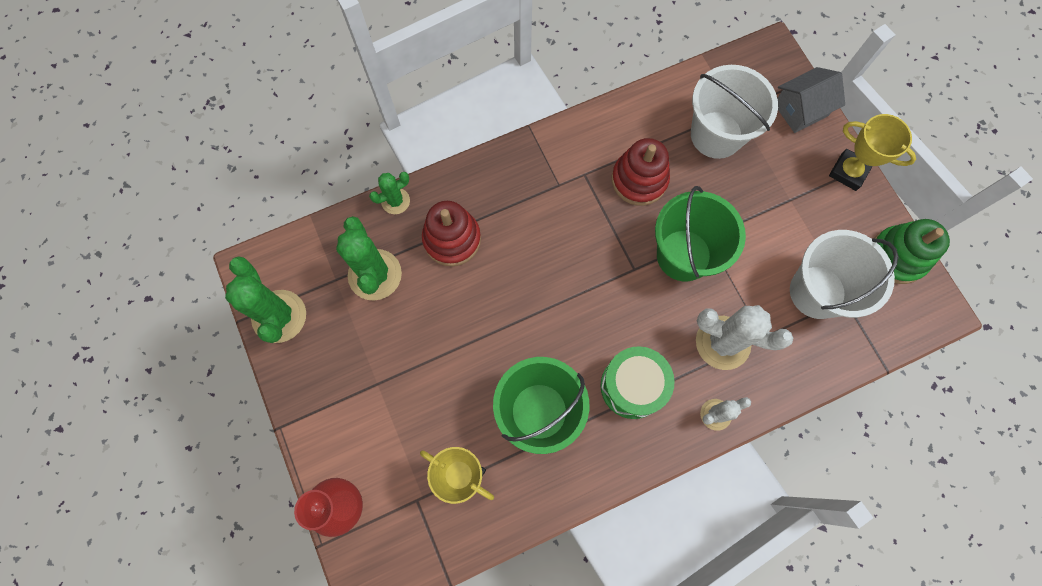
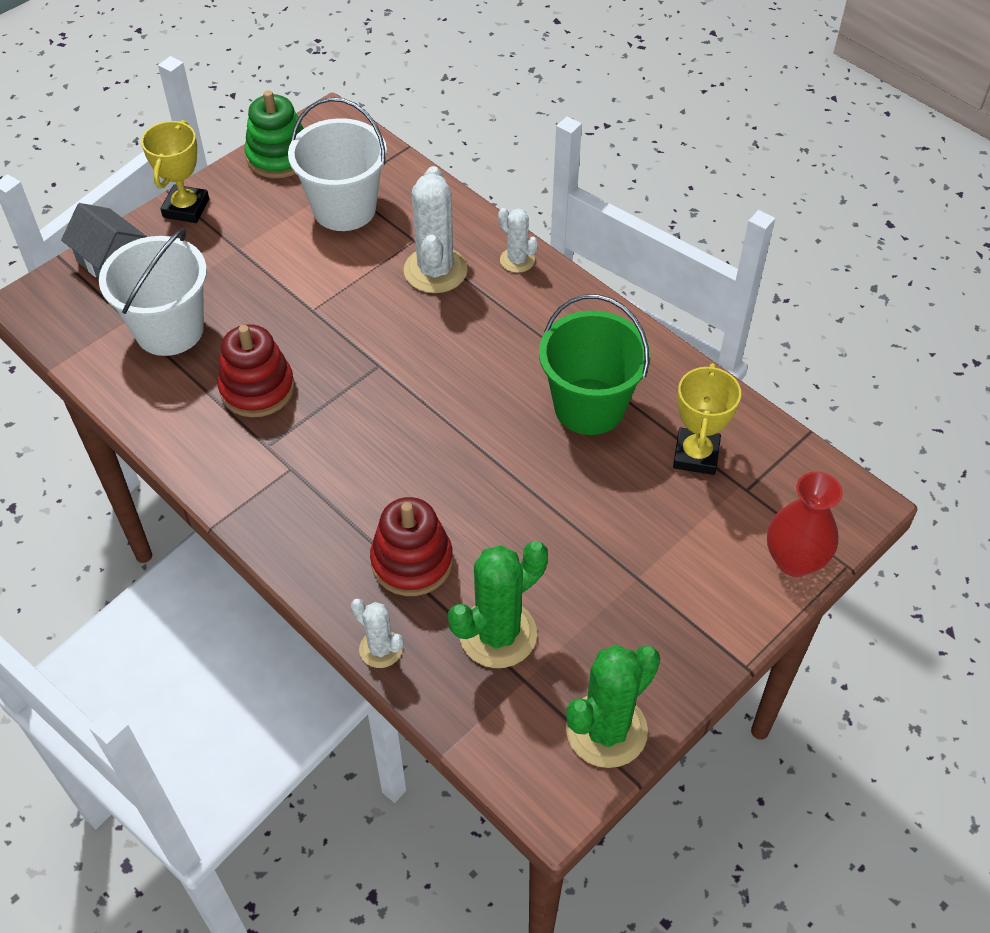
camera: 110 degrees left, 20 degrees down
green cactus [369,172,410,214] -> white cactus [351,599,404,668]
green drum [600,346,674,419] -> none
green bucket [655,186,746,282] -> none

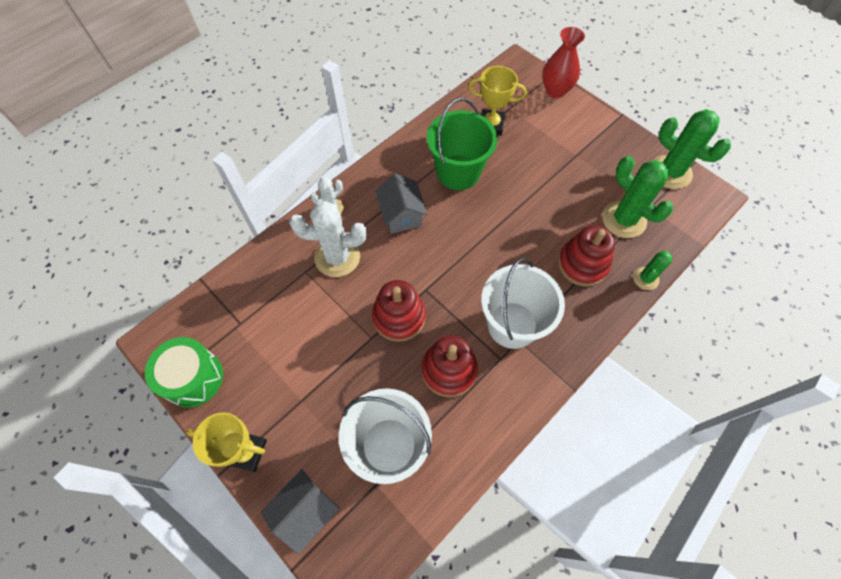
camera: 90 degrees left, 10 degrees up
green stacking toy [244,90,304,178] -> green drum [145,337,223,408]
white bucket [288,97,387,231] -> white bucket moved to [481,258,565,349]
white cactus [351,599,404,668] -> green cactus [633,251,672,290]
none -> red stacking toy [372,280,426,342]
none -> grey house [375,173,428,234]

